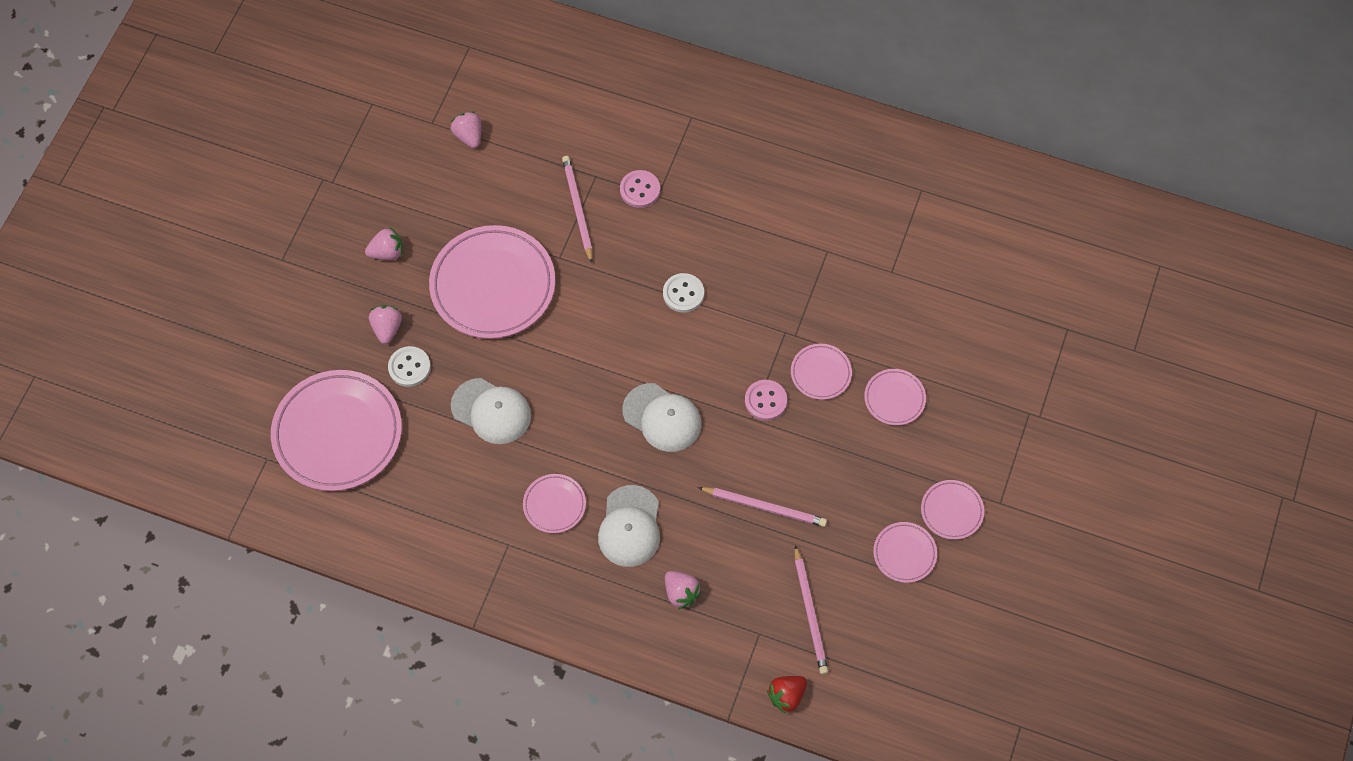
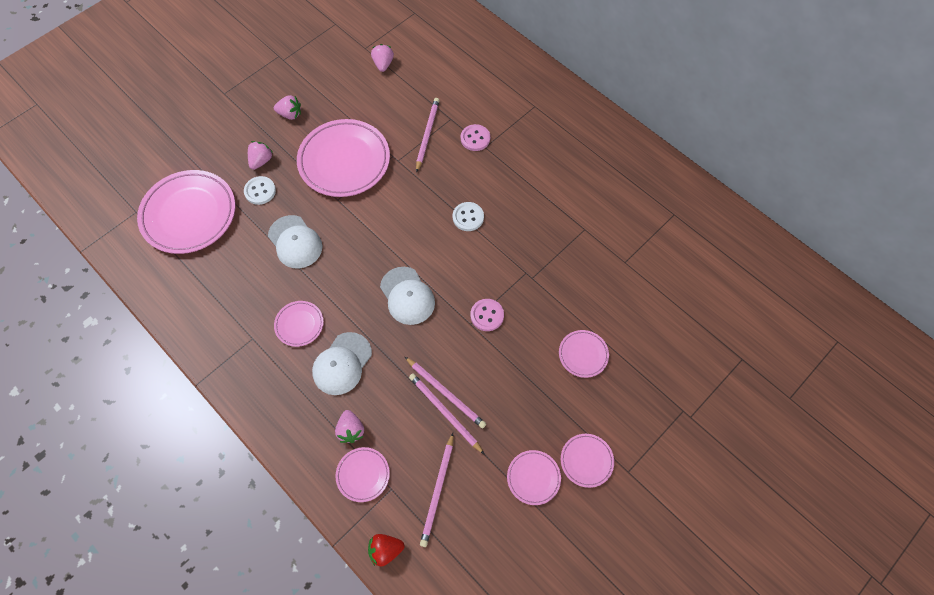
camera: 25 degrees right, 0 degrees up
pink plate [791,344,852,400] -> pink plate moved to [336,447,390,502]
none -> pink pencil [409,373,485,455]

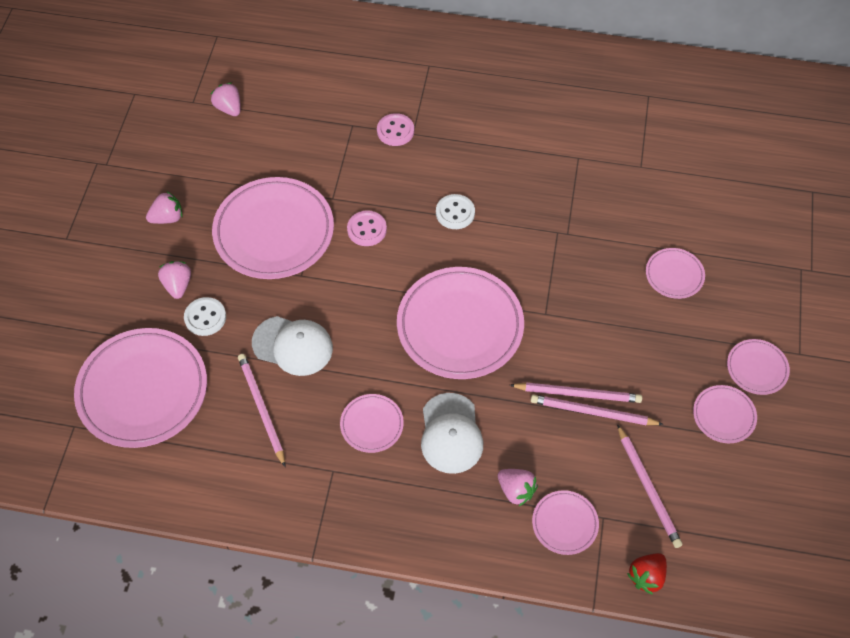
camera: 35 degrees left, 5 degrees down
white cap [380,267,435,325] -> pink plate [397,267,524,379]
pink pencil [416,98,440,173] -> pink pencil moved to [238,354,285,467]
pink button [470,299,504,331] -> pink button moved to [347,210,387,246]

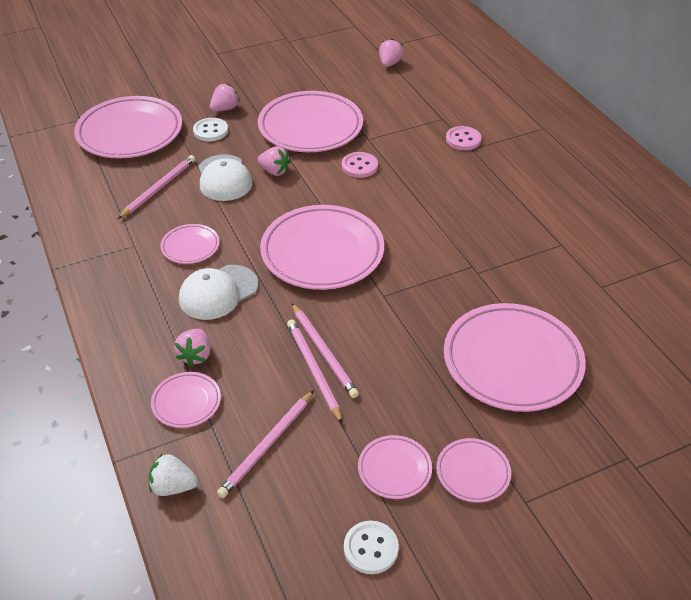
camera: 55 degrees right, 15 degrees down
pink strawberry [146,191,183,224] -> pink strawberry moved to [258,146,291,176]
white button [436,194,475,229] -> white button moved to [344,521,399,574]
red strawberry [627,553,667,595] -> white strawberry [149,454,198,496]
pink plate [646,248,705,299] -> pink plate [444,303,586,412], size x2.10

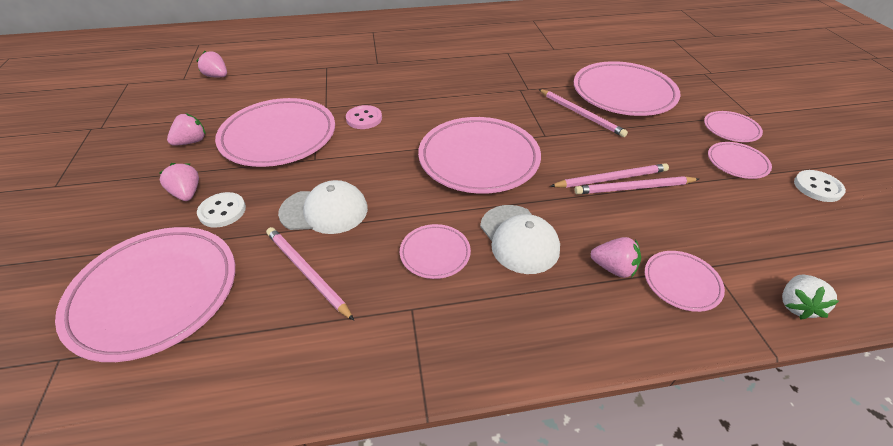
camera: 75 degrees left, 0 degrees up
pink pencil [217,390,314,498] -> pink pencil moved to [539,89,628,137]
pink strawberry [258,146,291,176] -> pink strawberry moved to [167,113,206,146]
pink button [446,126,481,150] -> none

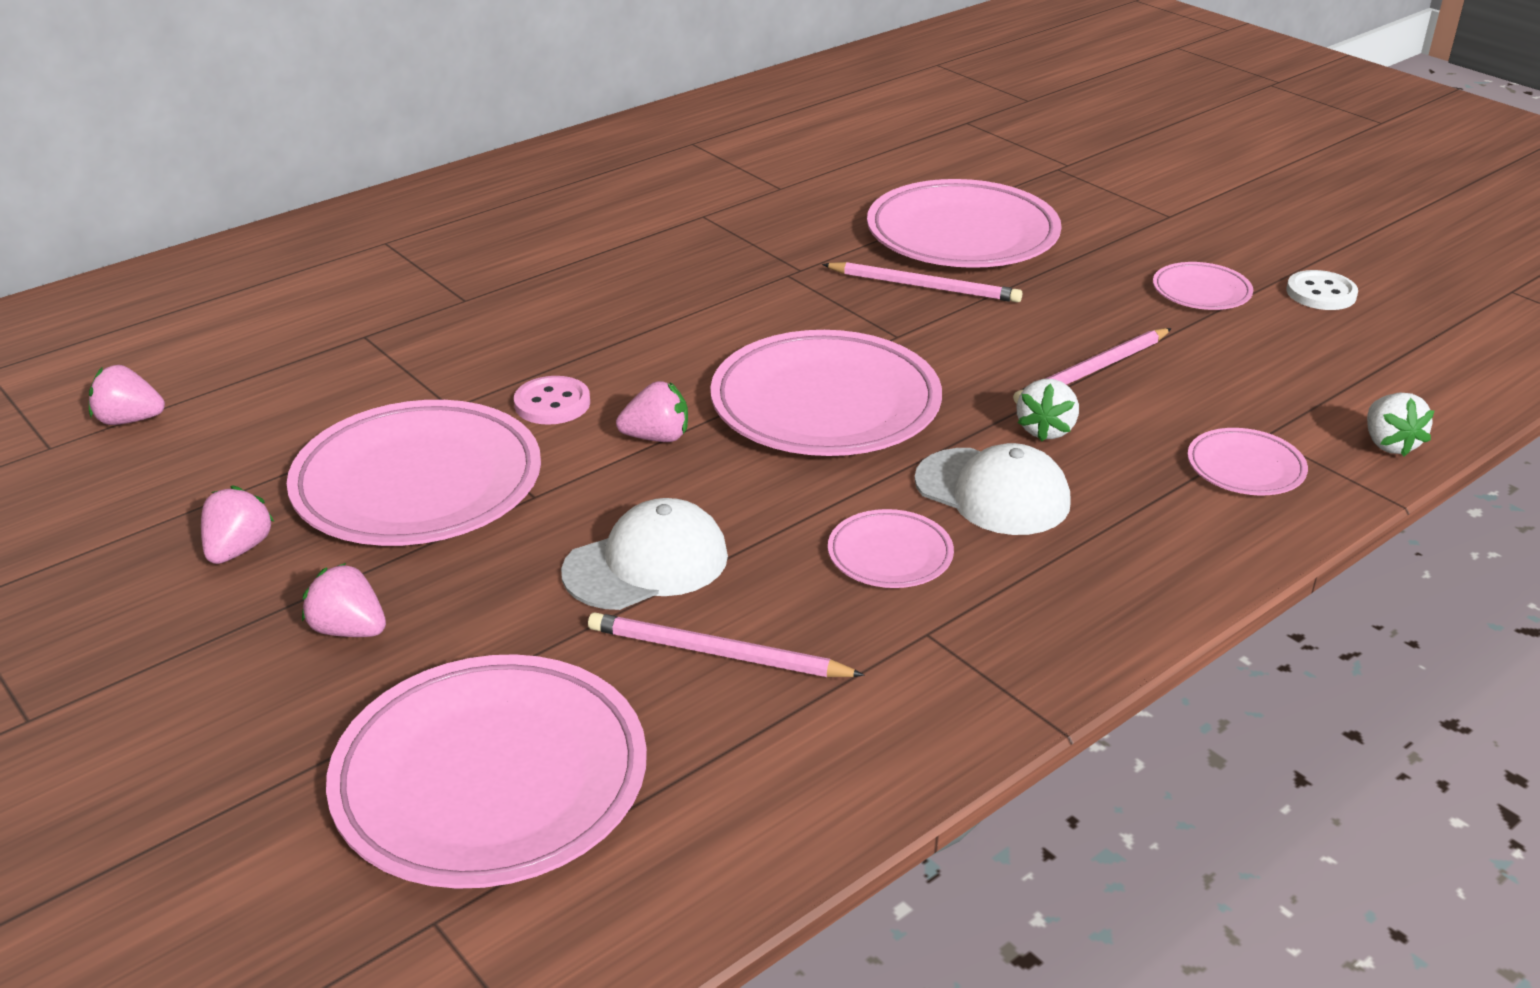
camera: 30 degrees left, 10 degrees down
white button [197,192,246,228] -> none
pink pencil [550,163,669,188] -> none
pink strawberry [591,237,641,278] -> pink strawberry moved to [616,381,688,442]
pink plate [704,111,763,142] -> none
none -> white strawberry [1017,379,1079,442]

